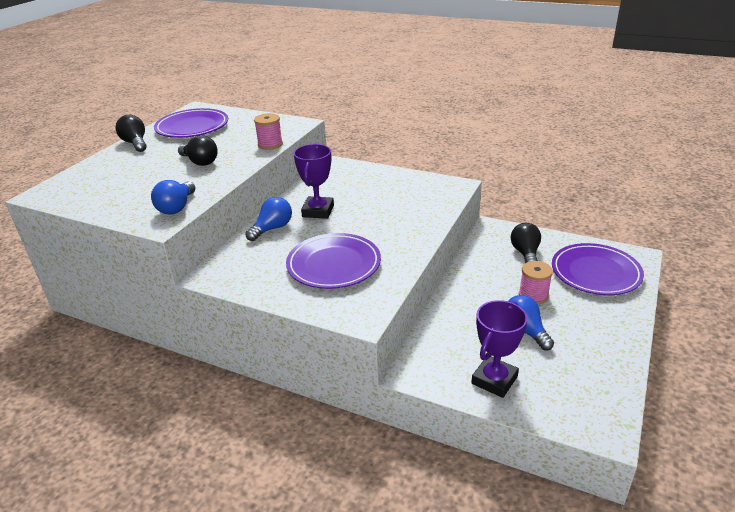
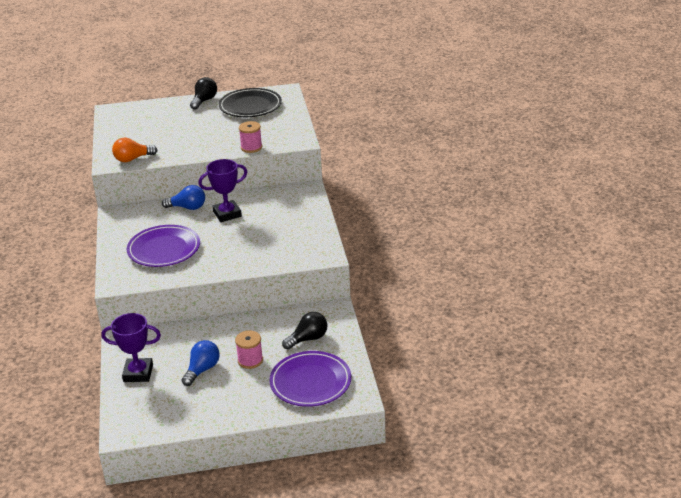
camera: 55 degrees right, 0 degrees up
blue light bulb [151,180,195,214] -> orange light bulb [112,138,158,162]
purple plate [154,108,228,138] -> black plate [219,88,282,117]
black light bulb [178,135,218,166] -> none

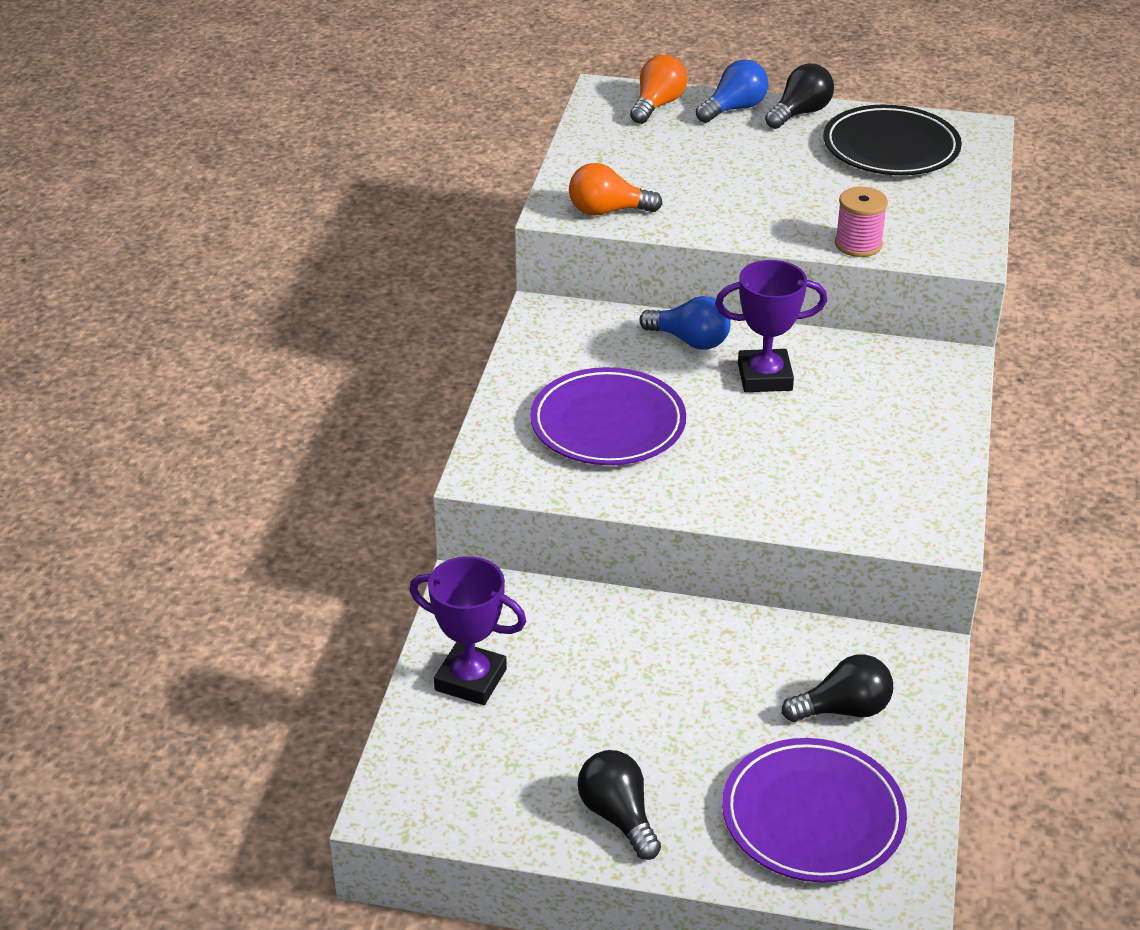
camera: 20 degrees right, 5 degrees up
blue light bulb [182,340,220,386] -> blue light bulb moved to [696,59,768,123]
pink spool [235,330,263,369] -> none
none -> black light bulb [578,750,661,860]
none -> orange light bulb [630,55,687,124]

